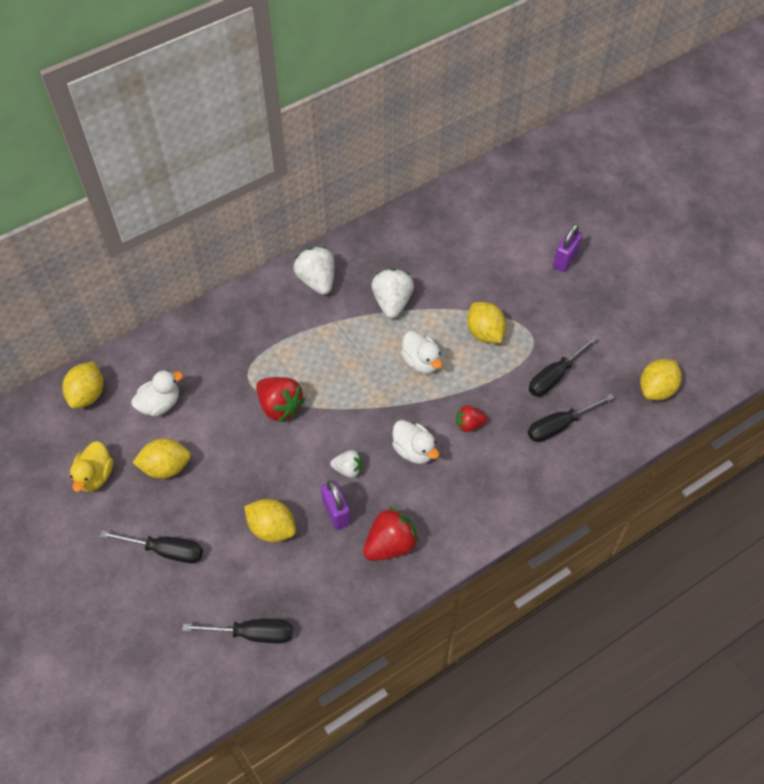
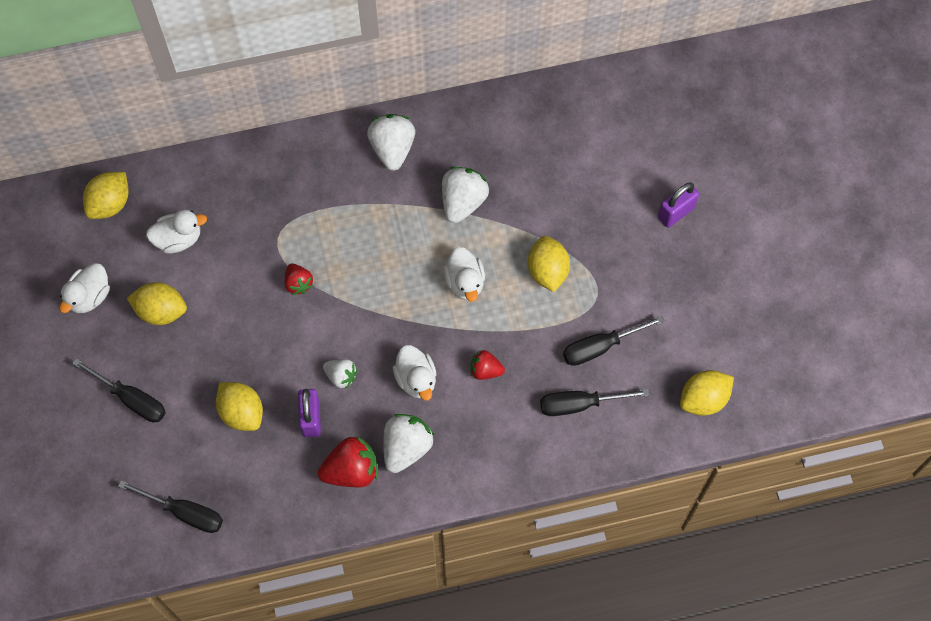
camera: 20 degrees right, 10 degrees up
yellow duck [70,441,113,492] -> white duck [59,263,110,313]
red strawberry [256,377,305,422] -> red strawberry [285,263,313,295], size x0.59
none -> white strawberry [383,414,434,473]

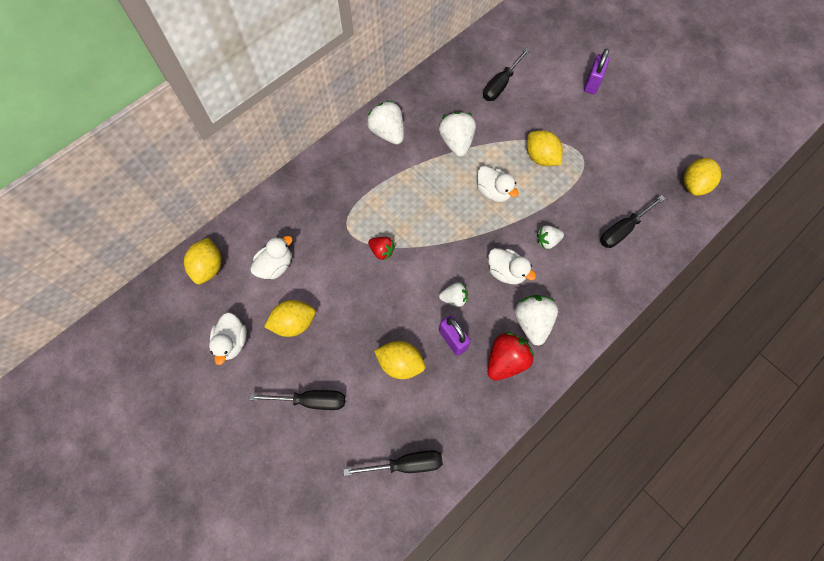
camera: 30 degrees left, 0 degrees up
red strawberry [470,350,505,380] -> white strawberry [537,225,564,249]
black screwdriver [563,315,664,366] -> black screwdriver moved to [483,48,530,101]

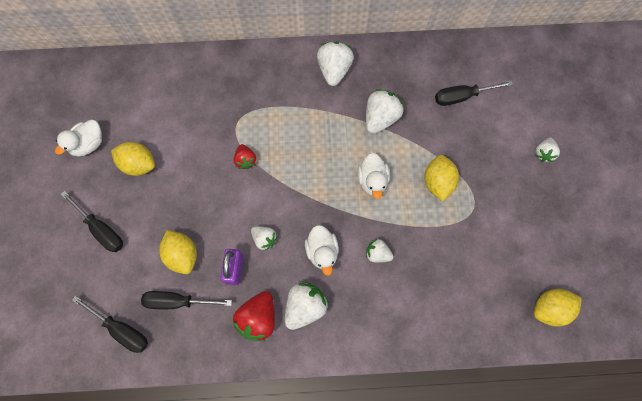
camera: 40 degrees right, 5 degrees up
yellow lemon [184,238,221,284] -> none
white duck [250,236,293,279] -> none
red strawberry [488,332,534,381] -> red strawberry turned 120 degrees clockwise [233,291,275,341]
purple padlock [584,48,609,94] -> white strawberry [535,138,560,162]
black screwdriver [600,195,665,248] -> black screwdriver moved to [141,291,232,309]

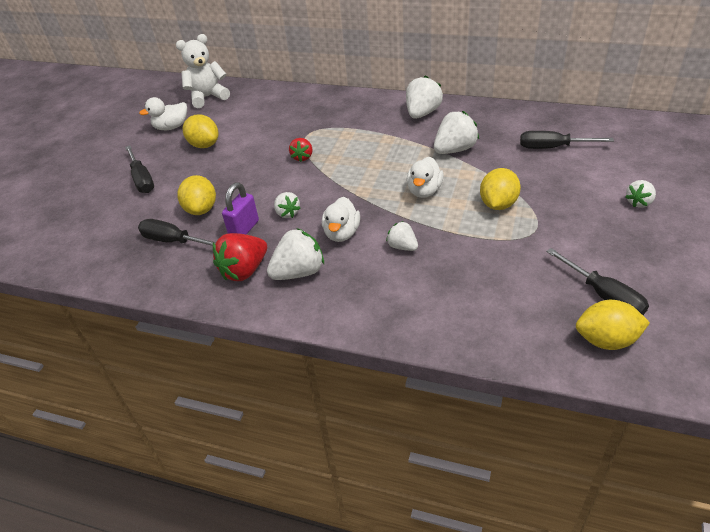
camera: 25 degrees right, 30 degrees down
black screwdriver [72,296,148,353] -> black screwdriver moved to [546,248,649,315]
none -> white teddy bear [176,34,230,108]

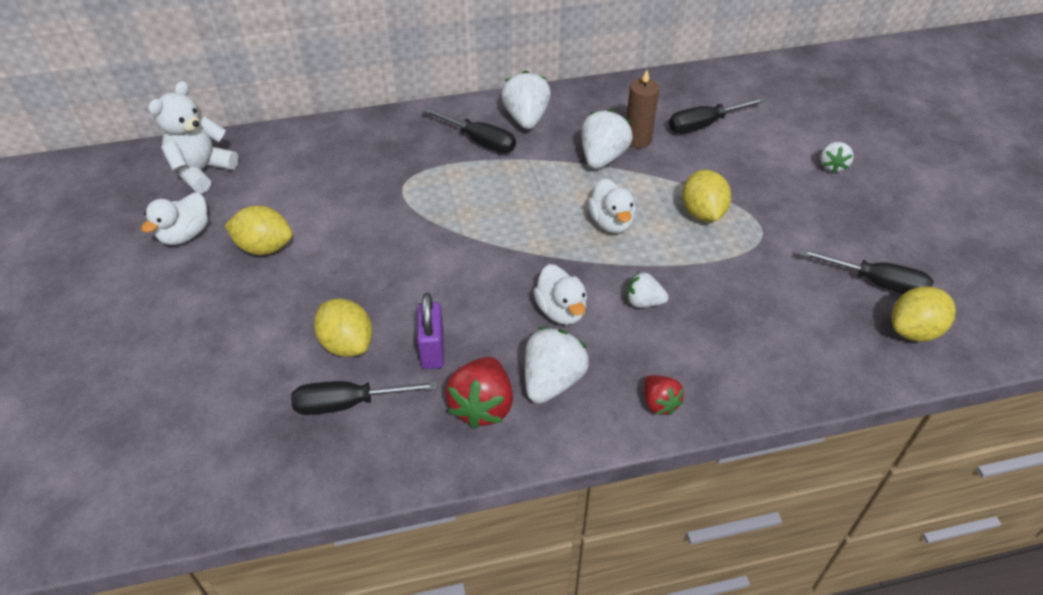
camera: 35 degrees left, 5 degrees up
black screwdriver [125,146,154,193] -> black screwdriver moved to [422,107,516,153]
white strawberry [274,192,300,218] -> none
red strawberry [289,138,312,162] -> red strawberry moved to [644,375,684,415]
none -> brown candle [626,70,659,148]

